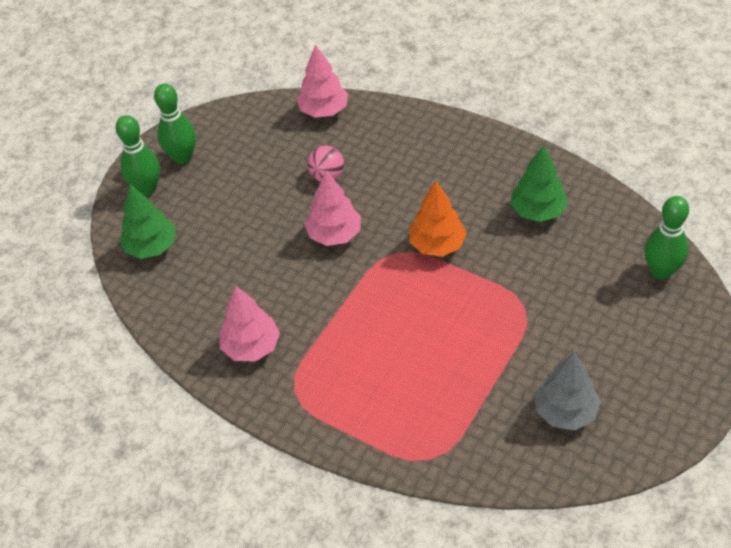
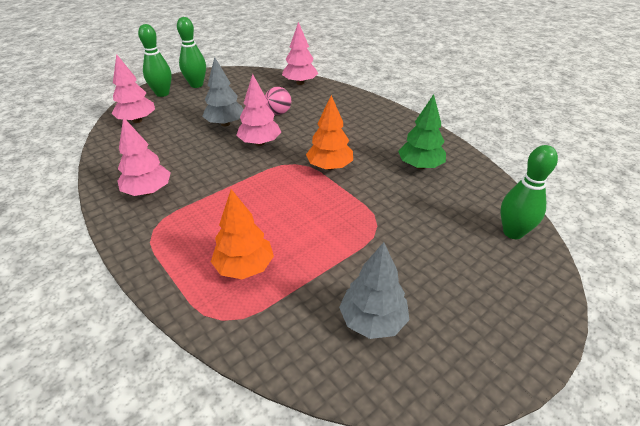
camera: 15 degrees right, 10 degrees down
green tree [119,184,176,259] -> pink tree [112,54,155,123]
none -> grey tree [202,57,244,126]
none -> orange tree [211,189,274,279]

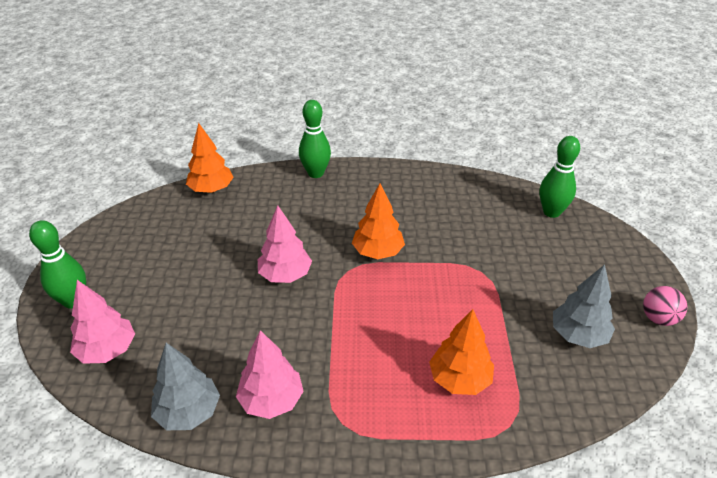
camera: 50 degrees left, 0 degrees up
green bowling pin [177,17,206,88] -> green bowling pin moved to [299,100,331,178]
grey tree [202,57,244,126] -> grey tree moved to [151,343,220,430]
pink ball [265,87,291,115] -> pink ball moved to [643,286,687,326]
pink tree [282,22,318,85] -> orange tree [186,123,234,193]
green tree [398,94,446,169] -> none

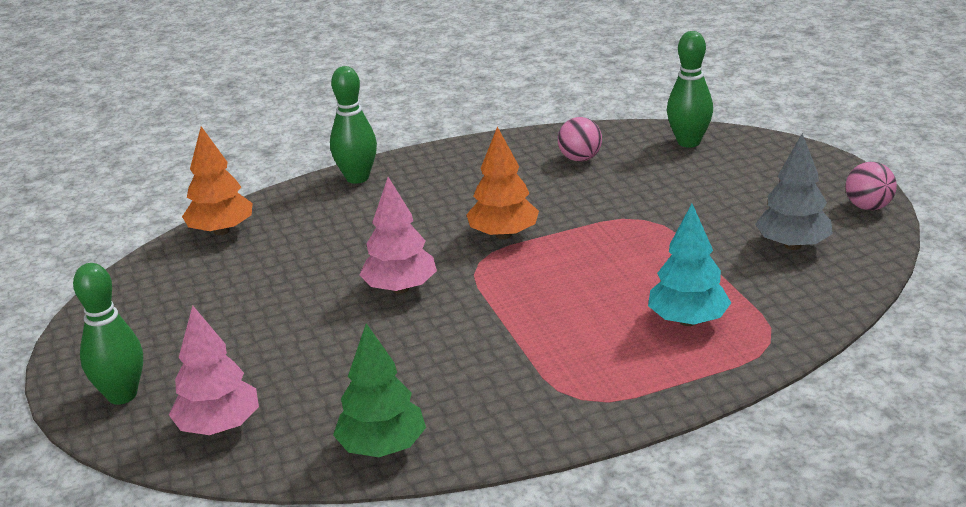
camera: 20 degrees left, 10 degrees down
grey tree [151,343,220,430] -> green tree [333,323,426,457]
pink tree [236,330,304,419] -> none
orange tree [429,309,494,395] -> turquoise tree [648,204,731,326]
none -> pink ball [558,117,602,162]

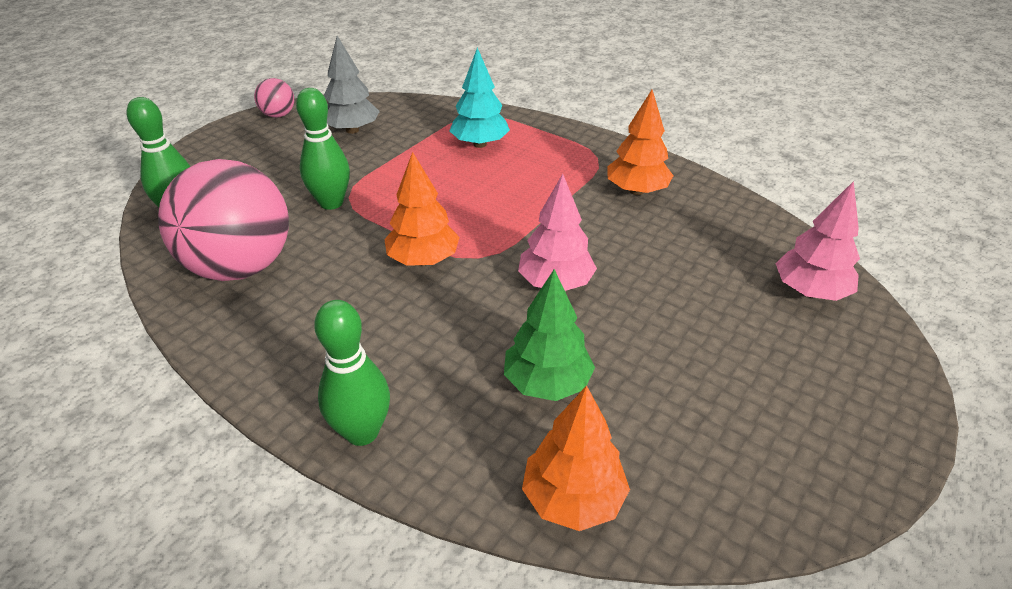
camera: 125 degrees left, 10 degrees up
green bowling pin [73,263,143,405] -> green bowling pin moved to [296,88,350,210]
green tree [333,323,426,457] -> green tree moved to [504,269,595,401]
pink ball [558,117,602,162] -> pink ball [158,159,289,281], size x2.28
none -> orange tree [607,90,673,195]

